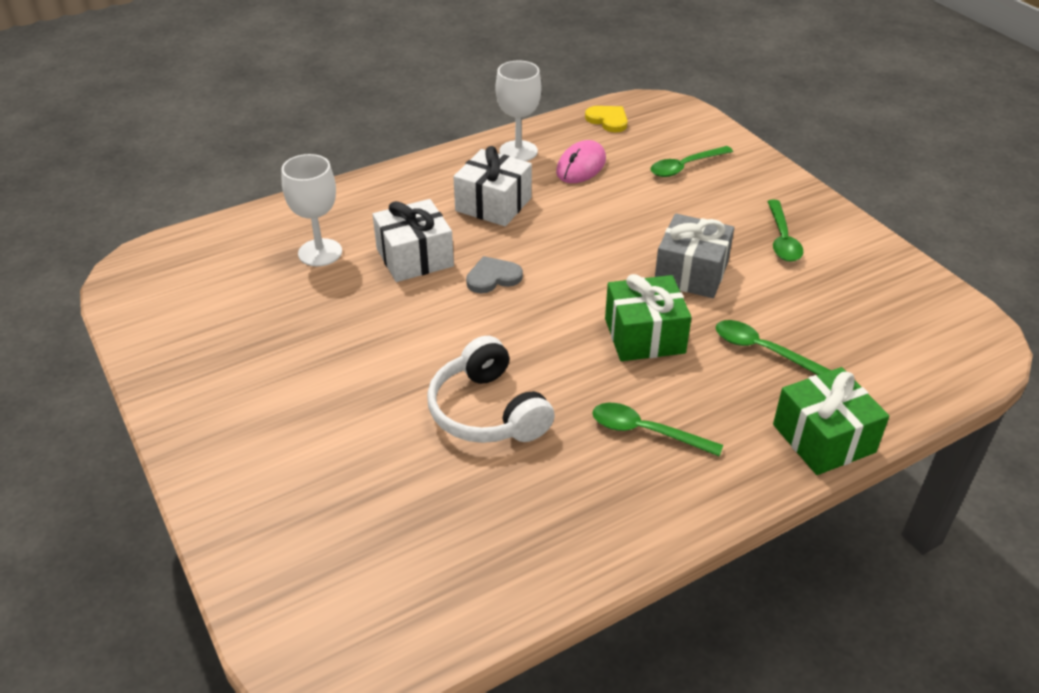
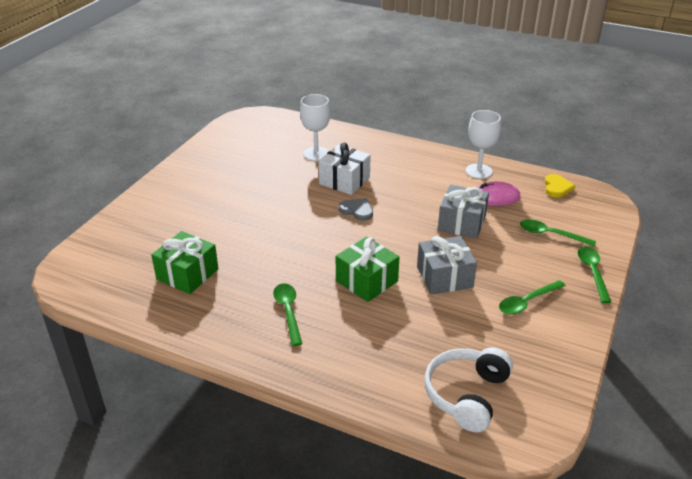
camera: 55 degrees right, 5 degrees down
white headphones [427,336,555,443] -> white headphones moved to [424,347,513,432]
white gift [453,146,532,226] -> none
green spoon [716,320,831,375] -> green spoon moved to [578,246,611,303]
green gift [773,367,889,475] -> green gift moved to [151,231,219,294]
none -> grey gift [438,185,489,239]

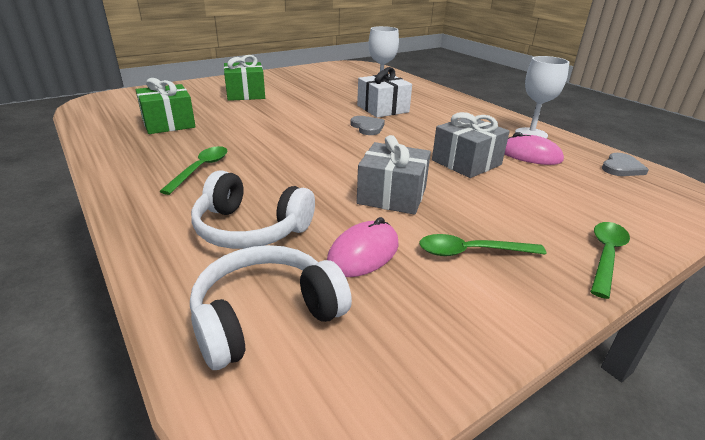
camera: 30 degrees right, 5 degrees down
green gift [336,237,399,302] -> green gift moved to [224,55,265,101]
green spoon [520,219,596,247] -> none
yellow heart [545,174,575,198] -> grey heart [602,153,649,176]
none -> white headphones [191,170,315,249]
none -> pink mouse [327,217,399,277]

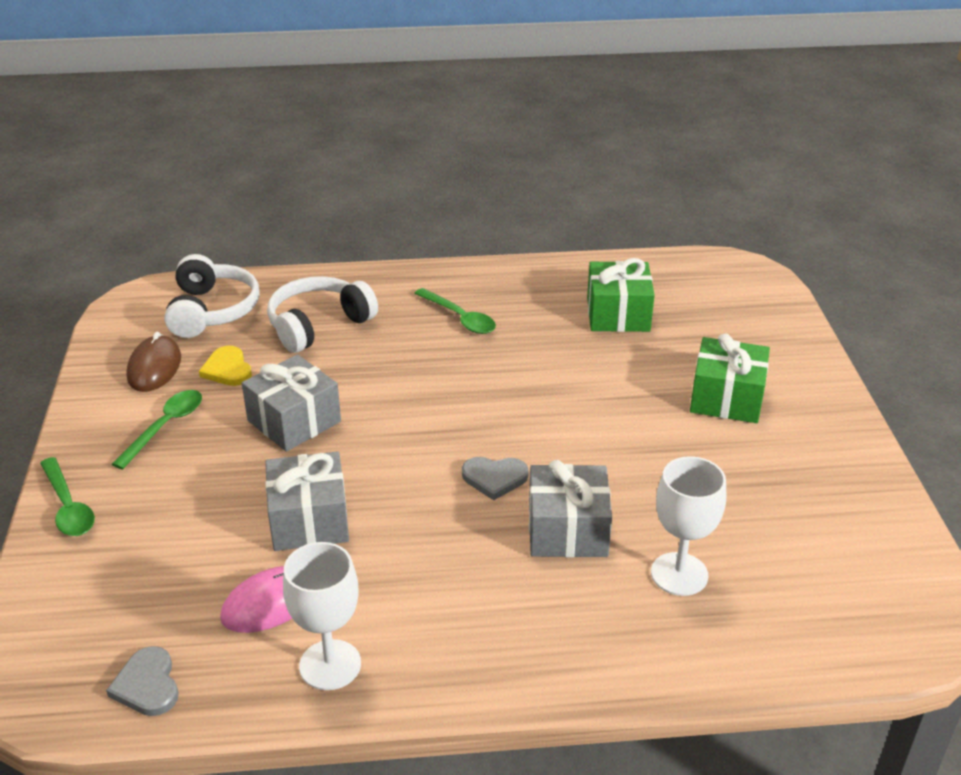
camera: 120 degrees right, 5 degrees up
pink mouse [327,217,399,277] -> yellow heart [199,346,252,386]
white gift [357,67,412,118] -> grey gift [529,460,612,557]
none -> brown mouse [126,332,181,392]

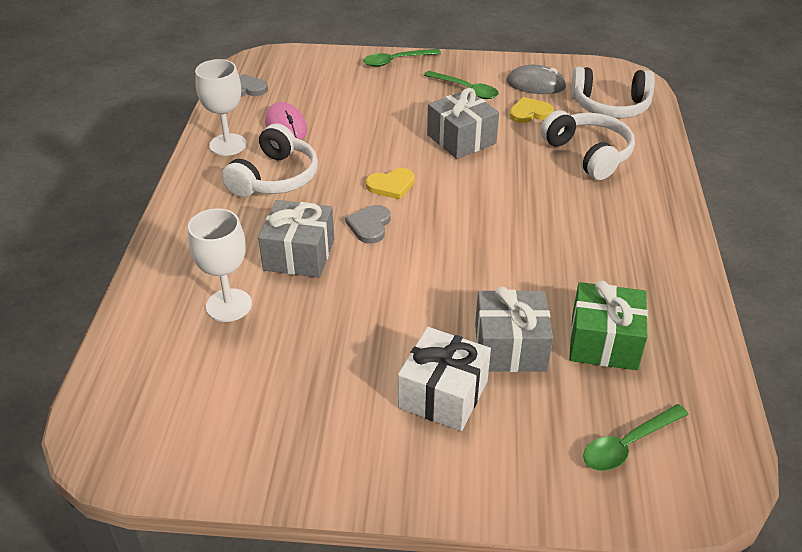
camera: 100 degrees right, 5 degrees up
brown mouse [126,332,181,392] -> grey mouse [506,65,567,94]
grey gift [265,451,349,551] -> grey gift moved to [475,287,553,372]
green spoon [414,288,496,334] -> green spoon moved to [583,404,689,471]
green gift [690,333,770,423] -> white gift [398,327,491,431]
none -> white headphones [222,123,318,197]
none -> yellow heart [366,168,415,200]

